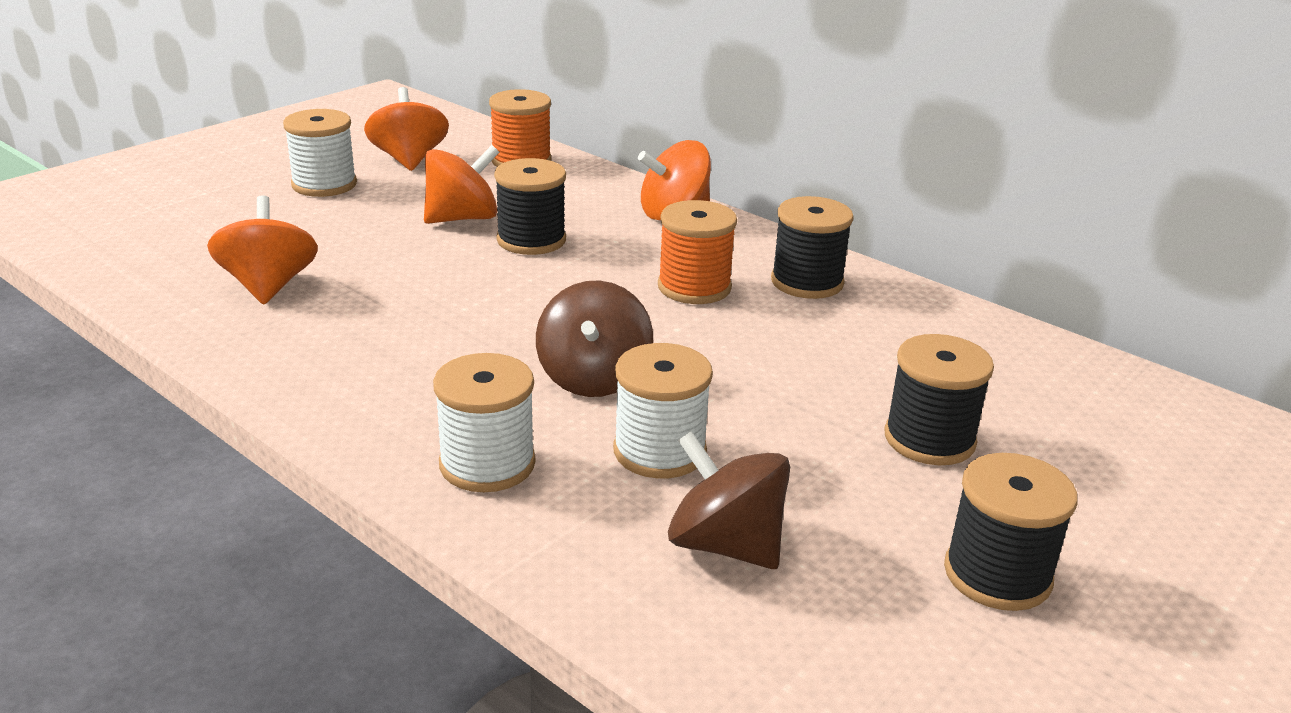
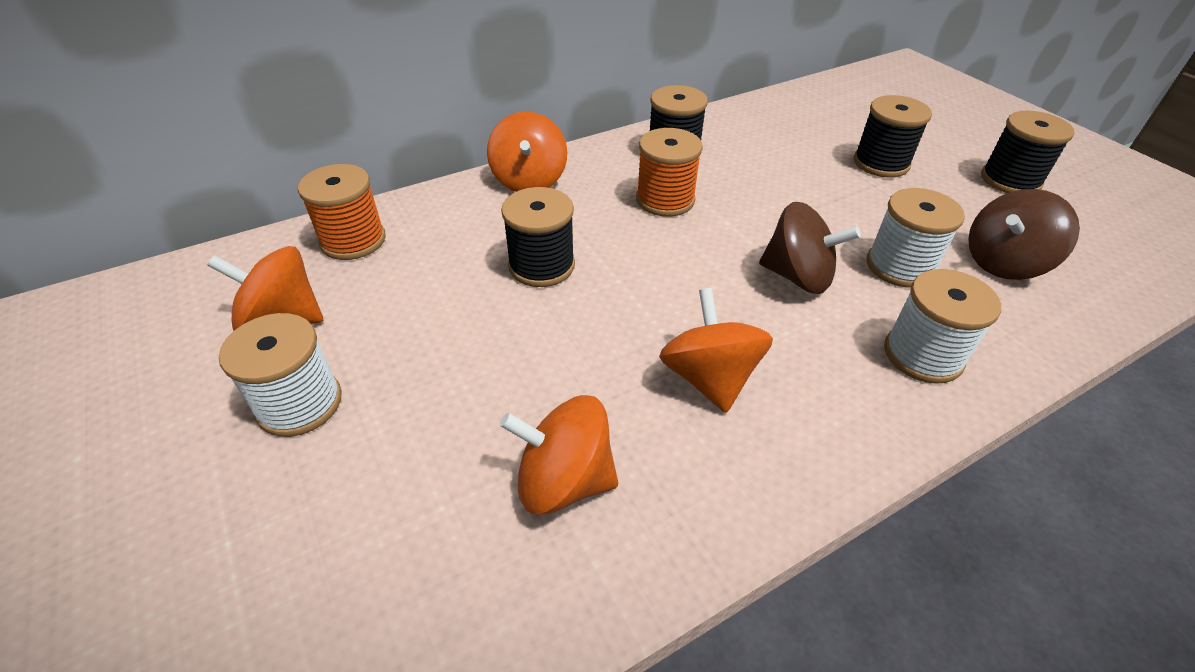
camera: 70 degrees left, 15 degrees up
orange spinning top [424,145,499,224] -> orange spinning top moved to [659,288,773,413]

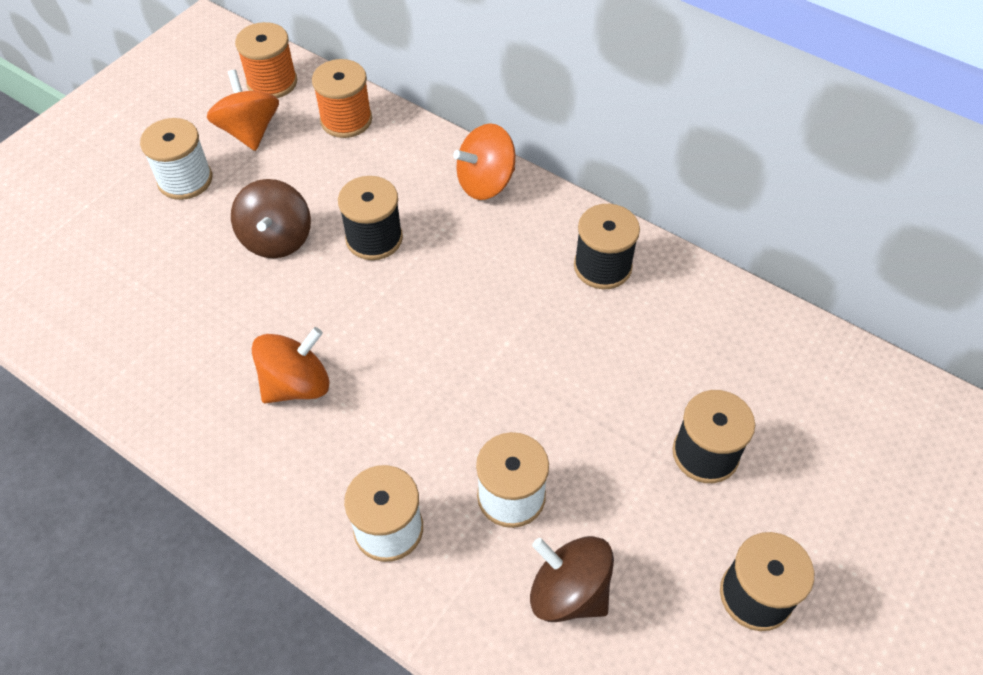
camera: 65 degrees right, 10 degrees up
orange spinning top [500,395,618,515] -> none
orange spool [636,128,703,217] -> orange spool moved to [235,22,297,98]
brown spinning top [759,202,861,294] -> brown spinning top moved to [231,179,311,258]

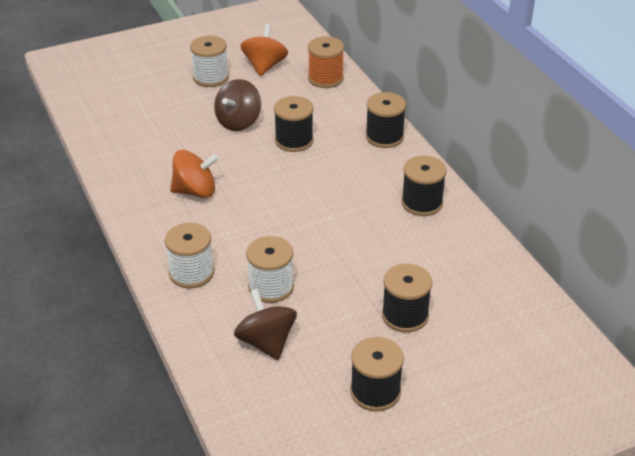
camera: 30 degrees right, 15 degrees down
orange spool [235,22,297,98] -> none
orange spinning top [453,124,515,200] -> black spool [365,92,406,148]

